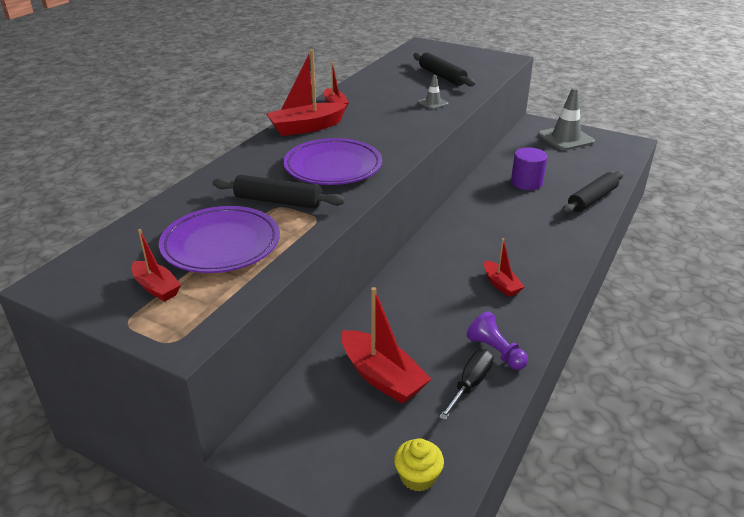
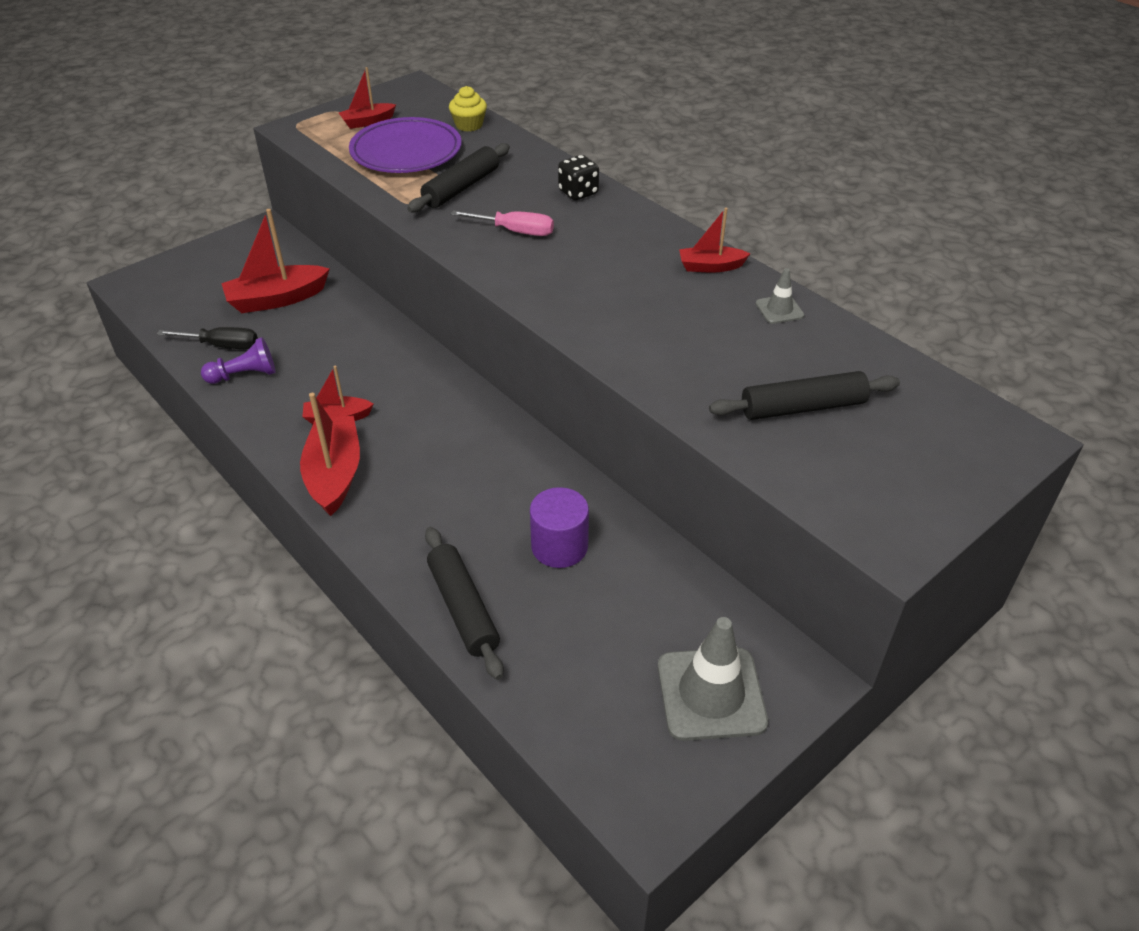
camera: 110 degrees right, 10 degrees up
red boat [266,49,347,136] -> red boat moved to [300,393,360,516]
purple plate [283,138,382,185] -> pink screwdriver [451,210,554,236]
yellow cupcake [394,438,444,492] -> yellow cupcake moved to [449,86,487,132]
grey traffic cone [418,75,449,109] -> grey traffic cone moved to [756,268,804,324]
black screwdriver [439,349,494,420] -> black screwdriver turned 45 degrees counterclockwise [157,327,258,349]
none -> black dice [558,155,599,200]

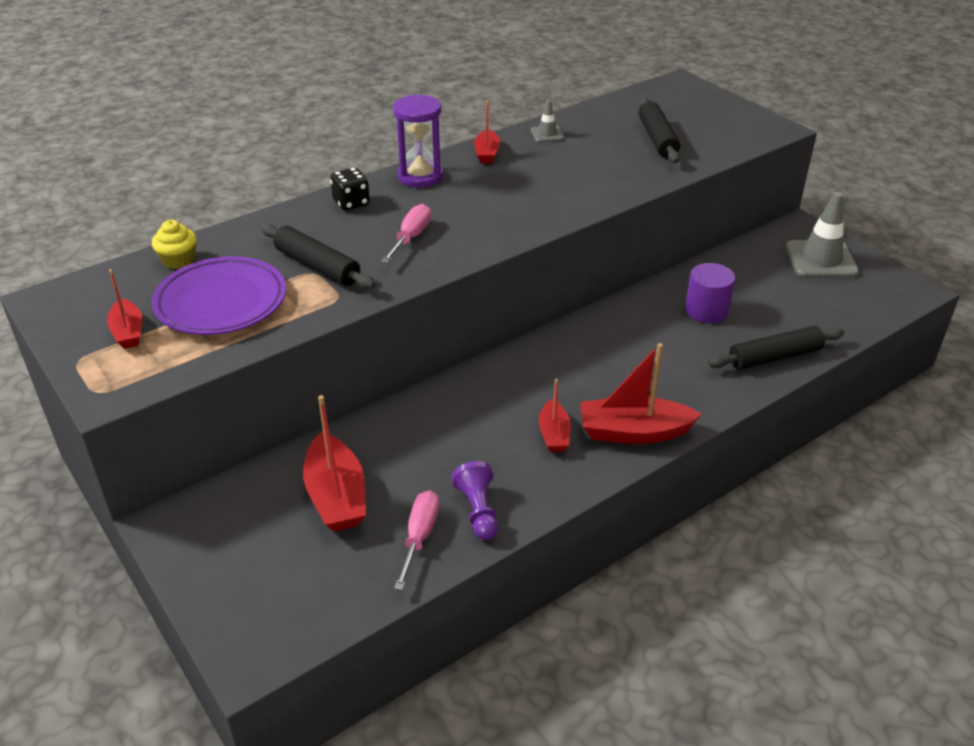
camera: 85 degrees left, 5 degrees down
black screwdriver [157,327,258,349] -> pink screwdriver [394,491,439,590]
none -> purple hourglass [393,94,443,188]

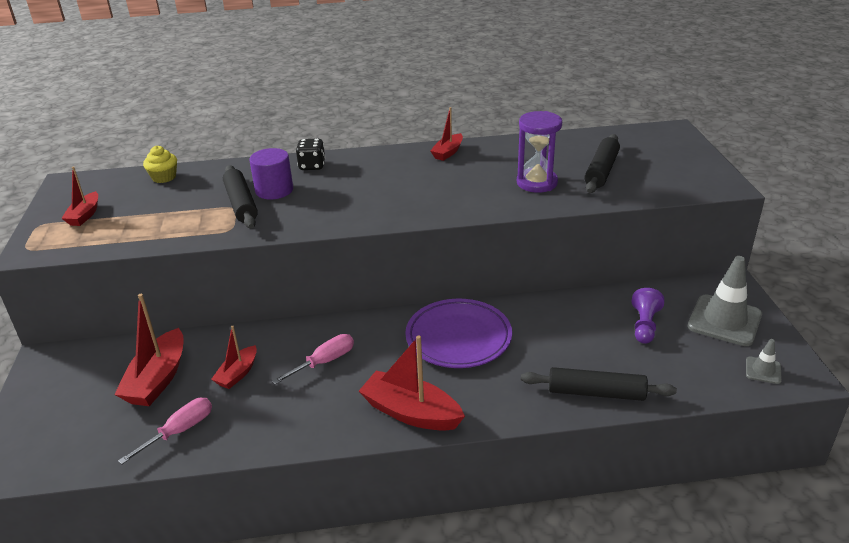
camera: 30 degrees right, 5 degrees down
purple plate [152,256,286,335] -> purple plate moved to [405,299,512,368]
pink screwdriver [381,204,431,263] -> pink screwdriver moved to [272,334,354,385]
purple hourglass [393,94,443,188] -> purple hourglass moved to [517,111,562,193]
purple pawn [451,461,498,540] -> purple pawn moved to [632,288,664,344]
grey traffic cone [531,100,564,142] -> grey traffic cone moved to [746,339,782,384]
red boat [539,379,571,452] -> red boat moved to [211,326,257,389]
purple cylinder [685,263,735,323] -> purple cylinder moved to [249,148,293,199]

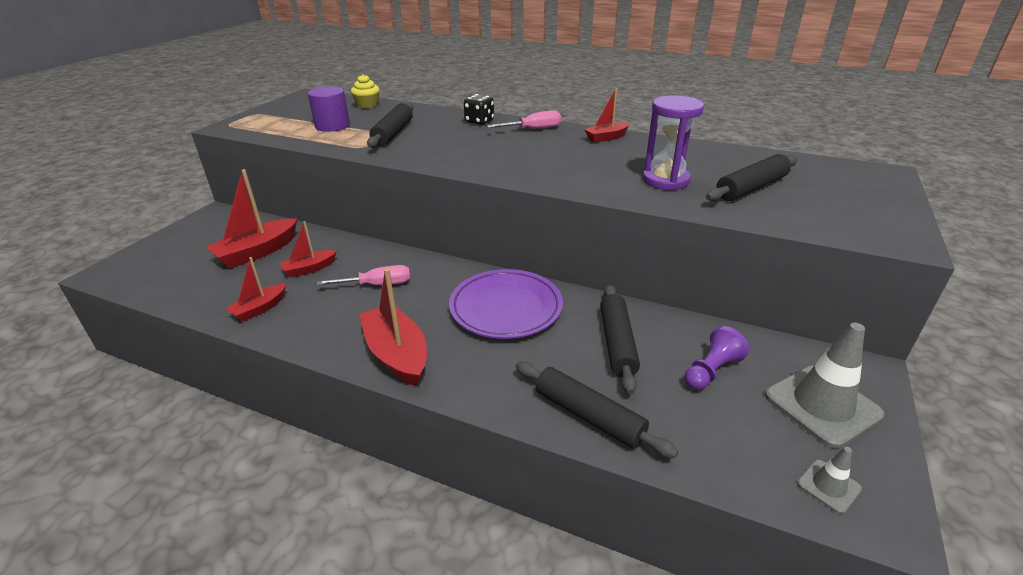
camera: 30 degrees right, 0 degrees up
red boat [61,166,98,226] -> red boat moved to [226,257,286,322]
pink screwdriver [118,398,212,464] -> pink screwdriver moved to [487,110,561,129]
purple cylinder [249,148,293,199] -> purple cylinder moved to [308,86,350,132]
none -> black rolling pin [600,285,640,394]

